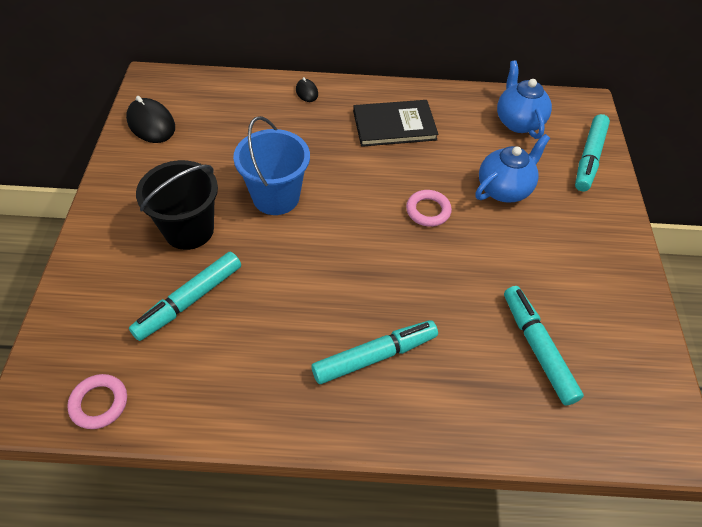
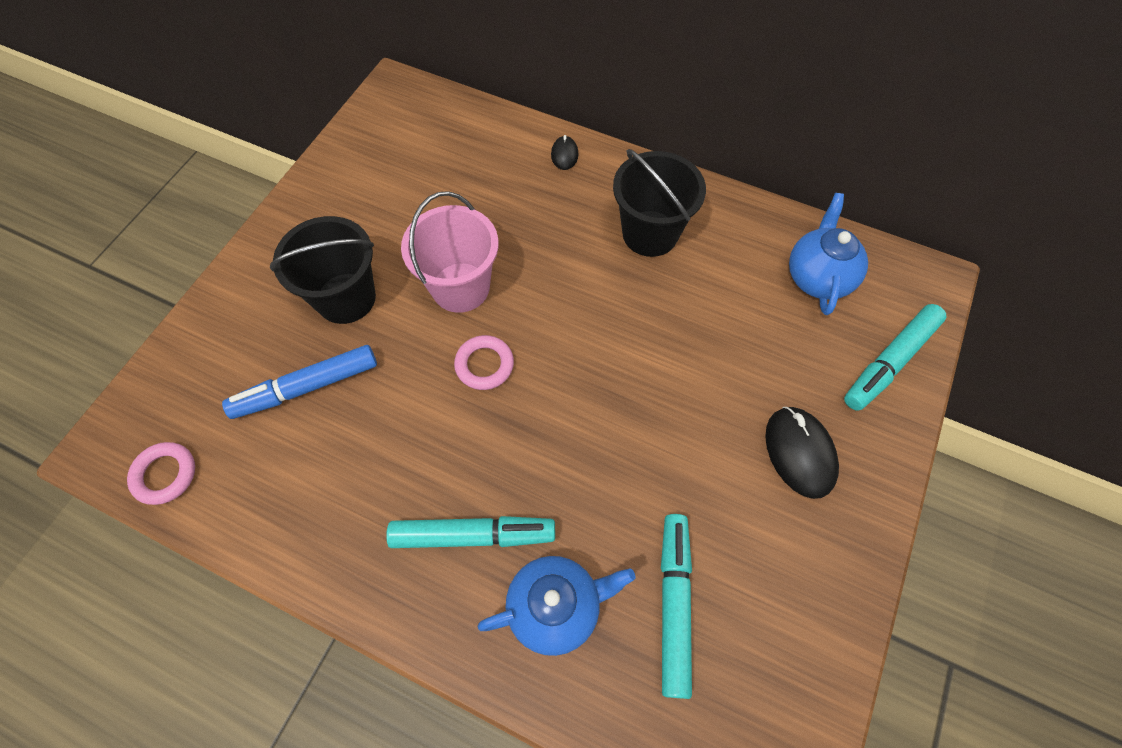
camera: 25 degrees right, 10 degrees up
black mouse [126,96,175,143] -> black mouse moved to [765,407,839,499]
turquoise marker [129,252,241,341] -> blue marker [222,345,377,419]
blue bucket [233,116,310,215] -> pink bucket [401,191,499,313]
black book [353,100,439,147] -> black bucket [613,149,706,257]
pink ring [406,190,452,227] -> pink ring moved to [454,335,514,390]
blue teapot [475,134,550,203] -> blue teapot moved to [477,556,635,656]

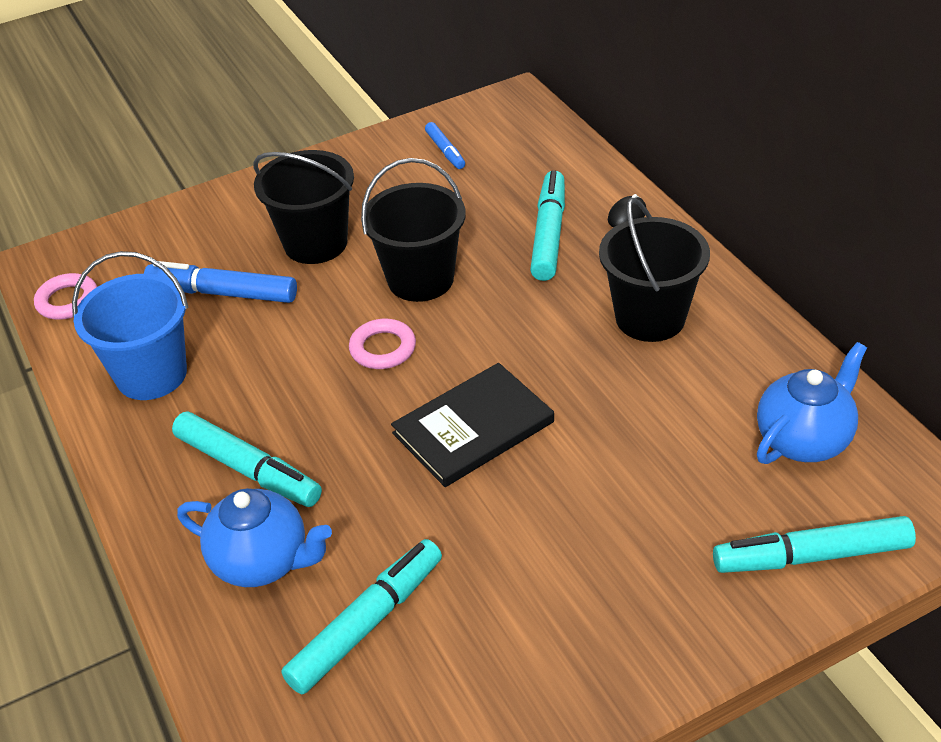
camera: 40 degrees right, 20 degrees down
pink bucket [401,191,499,313] -> black bucket [361,158,466,302]
black mouse [765,407,839,499] -> none
none -> blue bucket [72,251,189,400]
none -> black book [391,363,554,487]
none -> blue marker [425,122,465,169]
none -> turquoise marker [530,170,565,281]

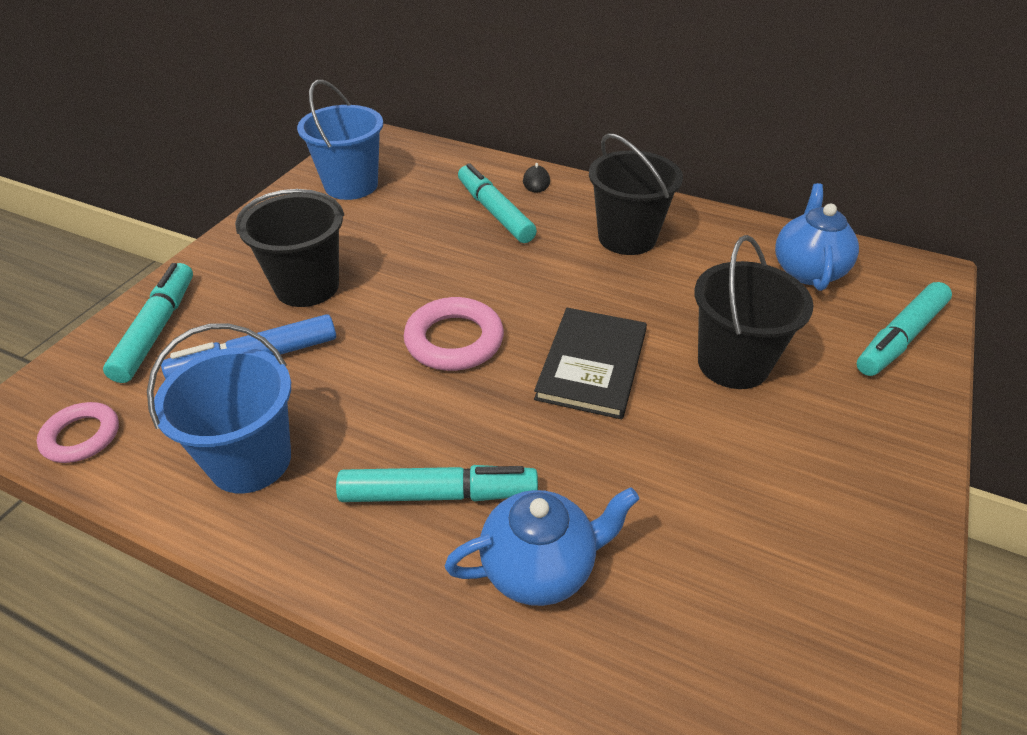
camera: 40 degrees left, 0 degrees up
turquoise marker [281,539,442,694] -> turquoise marker moved to [103,263,193,383]
pink ring [349,319,416,369] -> pink ring [404,297,504,371], size x1.52
black bucket [361,158,466,302] -> black bucket moved to [694,235,814,389]
blue marker [425,122,465,169] -> blue bucket [297,80,383,200]

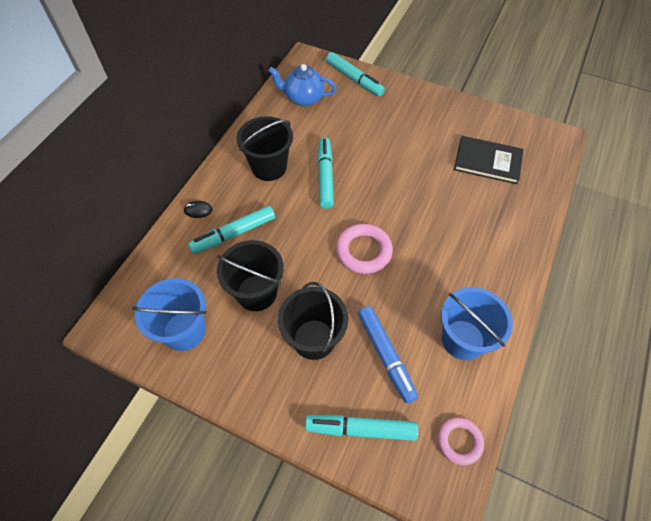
camera: 90 degrees left, 15 degrees up
turquoise marker [336,465,538,502] -> turquoise marker moved to [318,137,334,209]
blue teapot [445,487,639,606] -> none
black book [534,308,647,419] -> black book moved to [454,136,524,184]
black bucket [694,235,814,389] -> black bucket moved to [217,240,284,311]

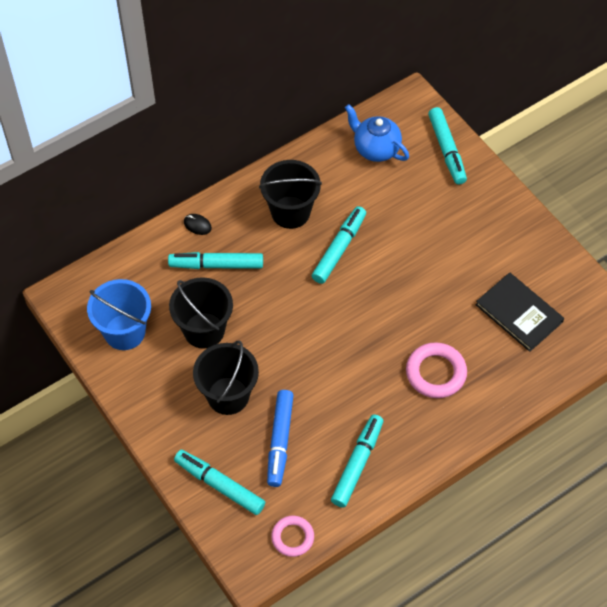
camera: 30 degrees right, 0 degrees up
pink ring [336,224,393,274] -> pink ring moved to [406,342,467,398]
blue bucket [441,287,513,360] -> turquoise marker [331,414,383,508]

